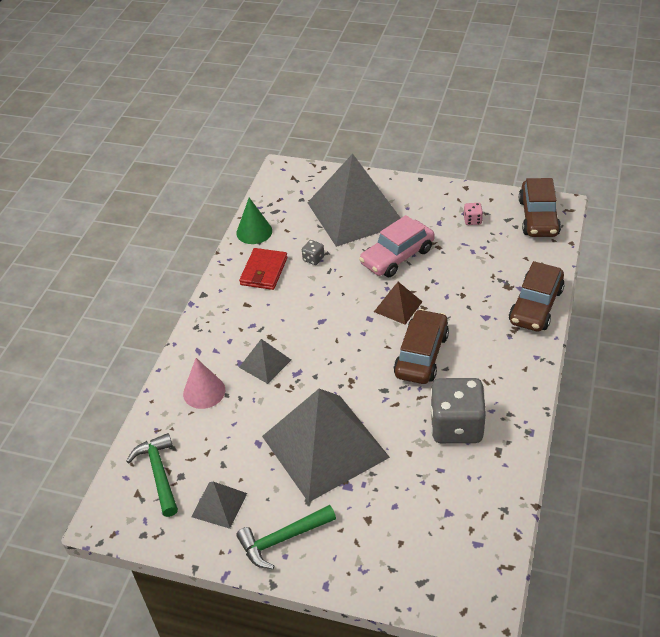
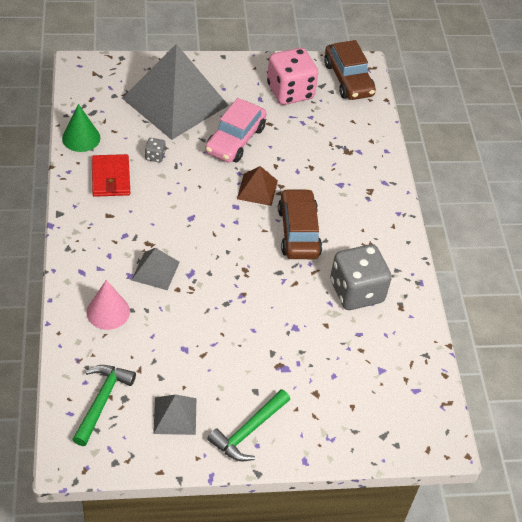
camera: 30 degrees left, 5 degrees up
green hammer [126,433,178,517] -> green hammer turned 60 degrees clockwise [72,365,136,446]
grey pyramid [262,389,390,502] -> none
pink dice [463,203,483,225] -> pink dice [267,48,318,105], size x2.41
brown car [509,261,565,332] -> none

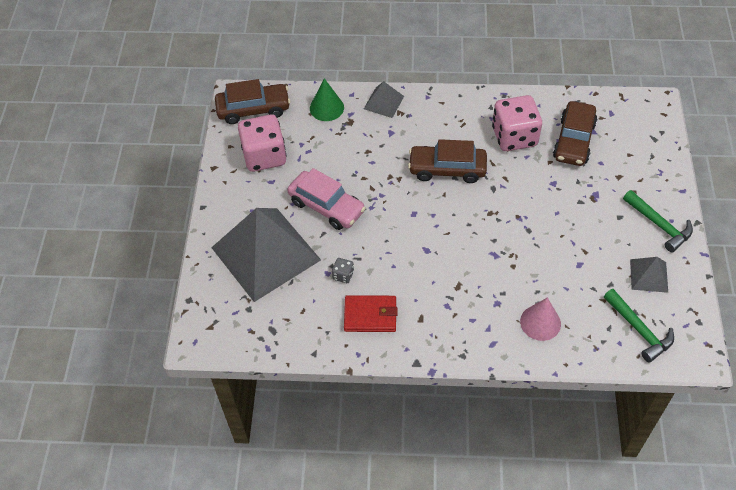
camera: 75 degrees left, 5 degrees up
green cone [62,104,100,152] -> green cone moved to [310,78,344,121]
green hammer [72,365,136,446] -> green hammer turned 150 degrees counterclockwise [604,289,674,363]
grey pyramid [132,248,180,290] -> grey pyramid moved to [364,81,404,118]
brown pyramid [237,166,278,206] -> none
grey dice [330,244,392,310] -> pink dice [492,95,542,151]
none -> brown car [553,101,597,166]

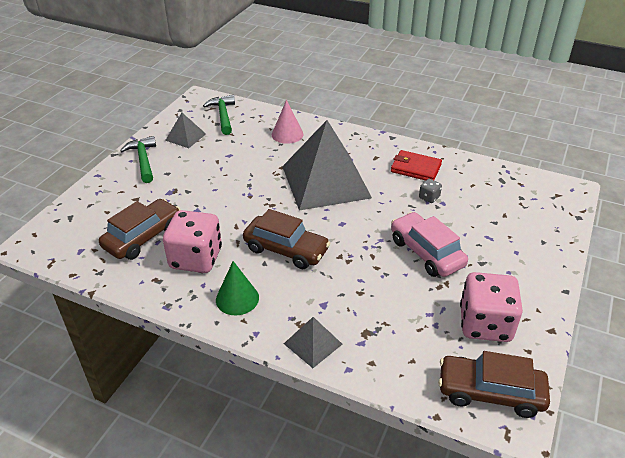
camera: 160 degrees left, 15 degrees down
grey pyramid [211,208,321,302] -> grey pyramid moved to [282,120,372,210]
green cone [310,78,344,121] -> green cone moved to [216,261,259,315]

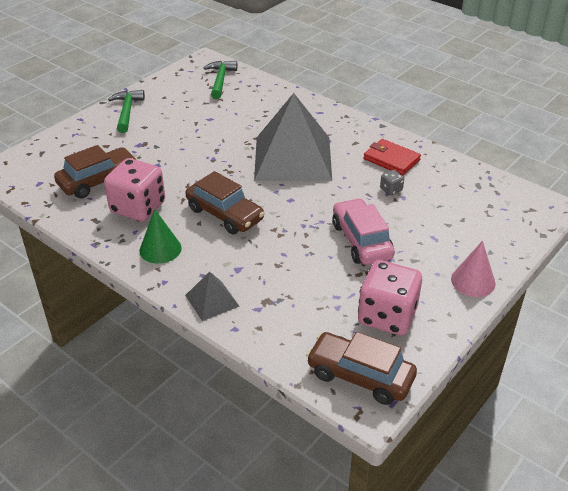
camera: 15 degrees right, 0 degrees up
grey pyramid [165,113,206,148] -> none
pink cone [272,100,303,144] -> pink cone moved to [451,241,496,297]

